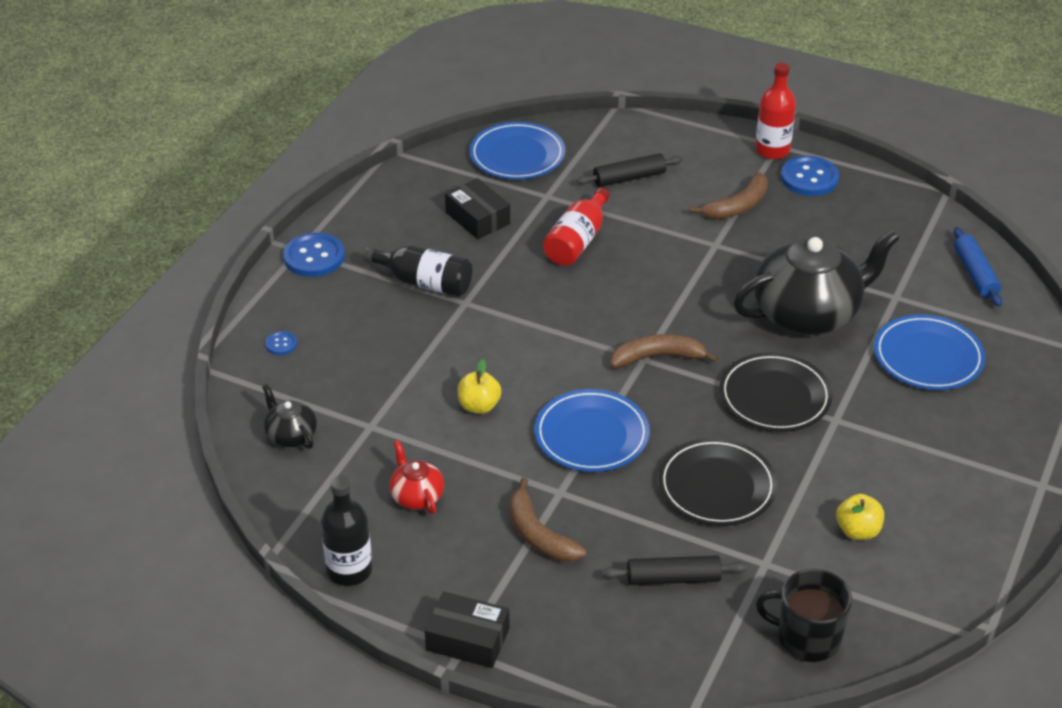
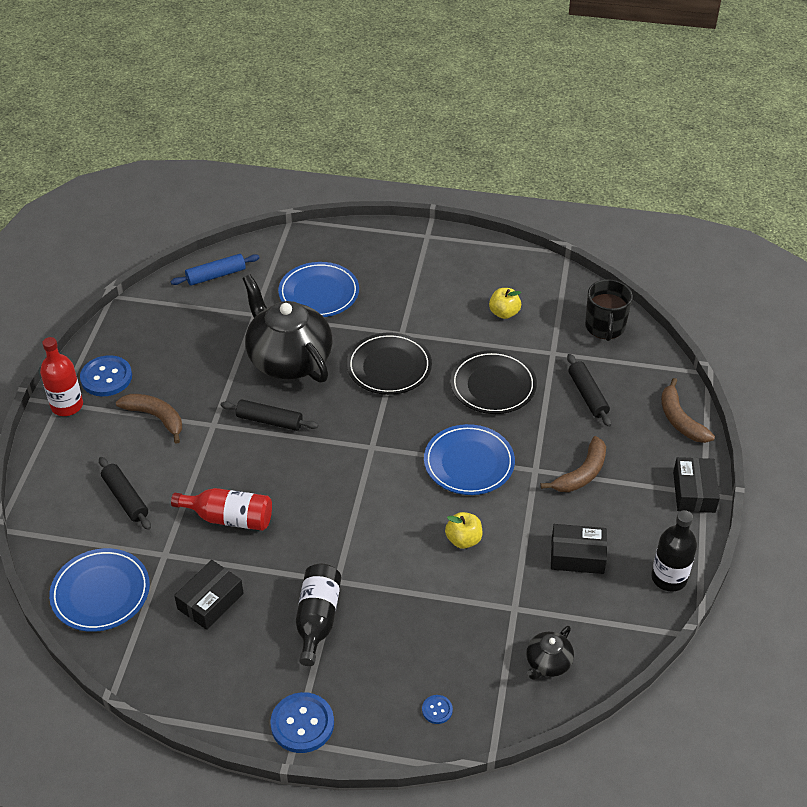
camera: 105 degrees left, 5 degrees up
red teapot [389,440,444,514] -> black box [551,524,607,574]
brown banana [610,334,718,368] -> brown banana moved to [661,378,715,443]
none -> black rolling pin [221,399,318,431]

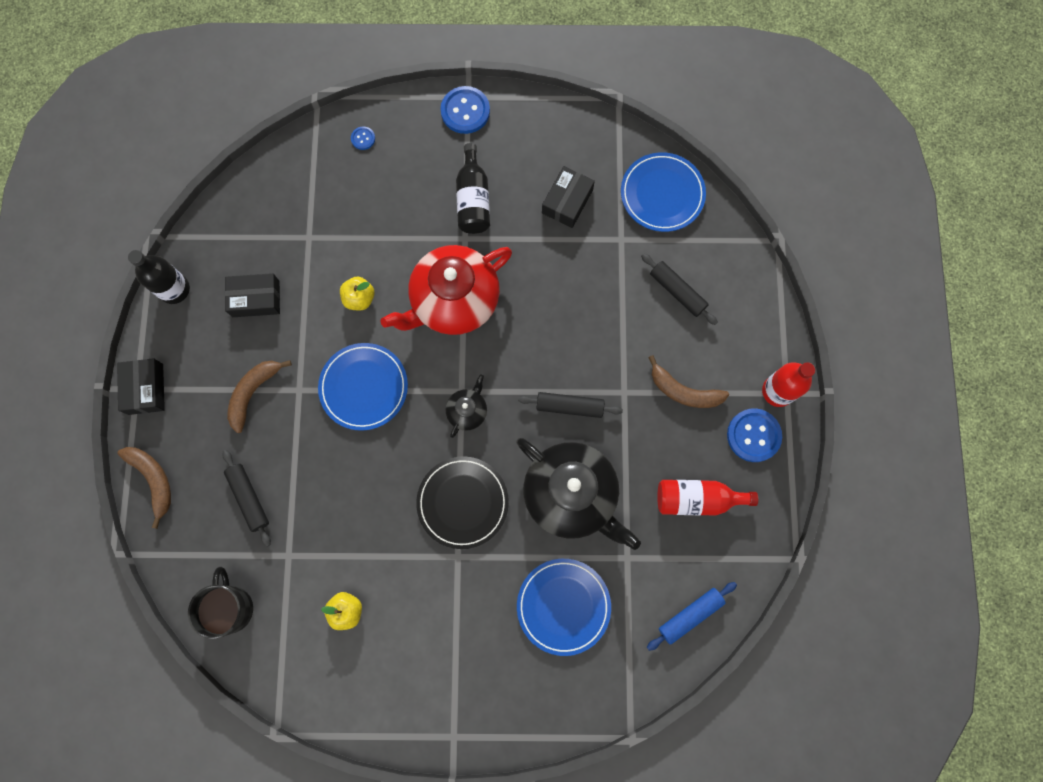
camera: 170 degrees right, 30 degrees up
red bottle [171,488,272,531] -> red bottle moved to [657,480,758,516]
black plate [450,350,537,414] -> none
black teapot [526,626,574,680] -> black teapot moved to [446,374,487,438]
none -> red teapot [380,245,512,335]

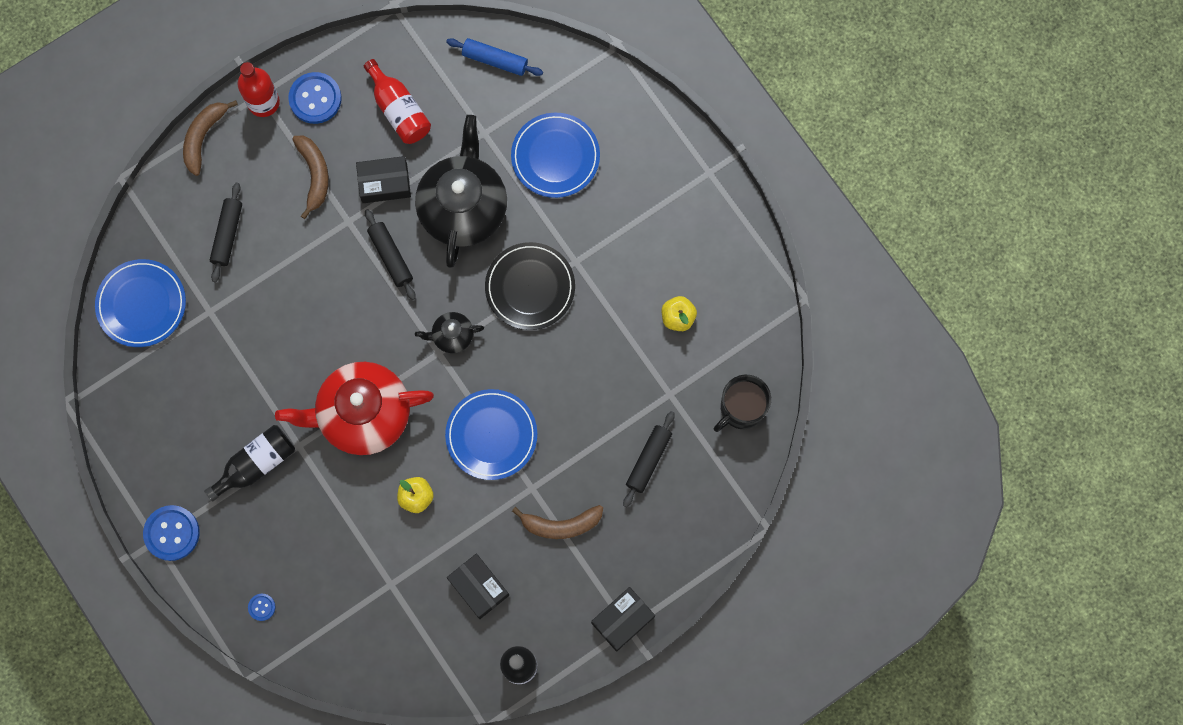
camera: 125 degrees left, 0 degrees up
brown banana [117,447,171,529] -> brown banana moved to [183,100,238,176]
red teapot [380,245,512,335] -> red teapot turned 150 degrees clockwise [275,362,434,455]
black box [542,166,595,228] -> black box moved to [356,156,411,203]

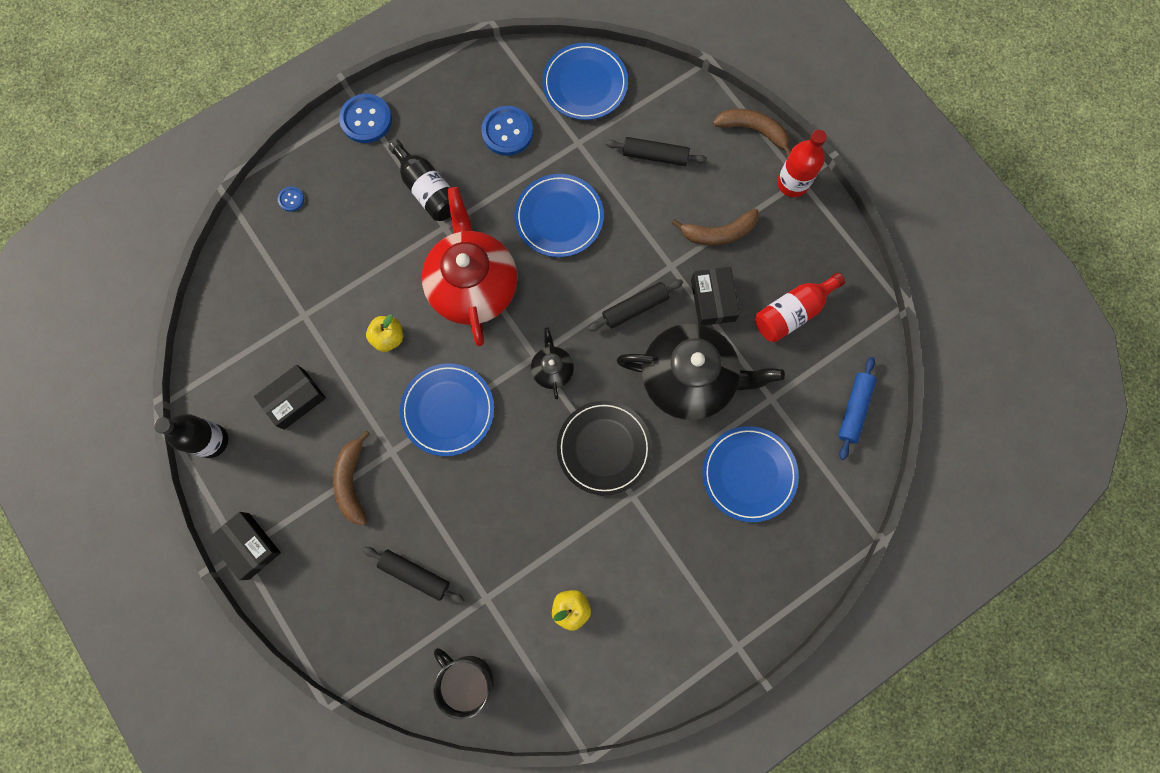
camera: 90 degrees right, 0 degrees up
blue button [288,72,342,124] -> blue button moved to [481,106,533,156]
none -> blue plate [515,174,604,257]

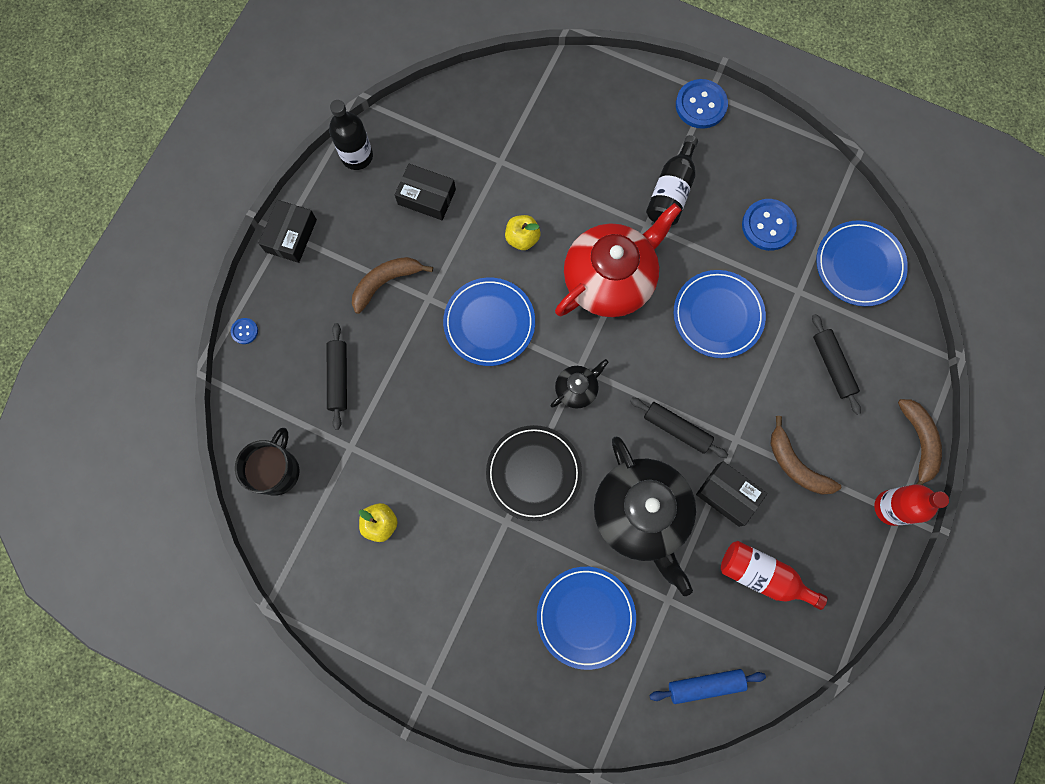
camera: 60 degrees right, 0 degrees up
blue button [278,187,304,212] -> blue button moved to [231,318,258,344]
black box [691,267,740,326] -> black box turned 75 degrees clockwise [696,461,767,527]

